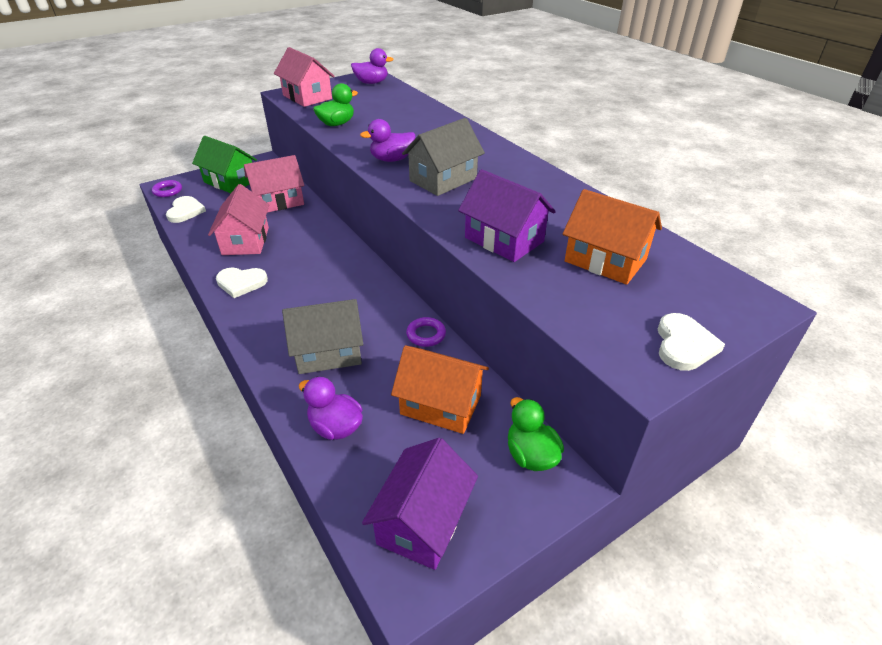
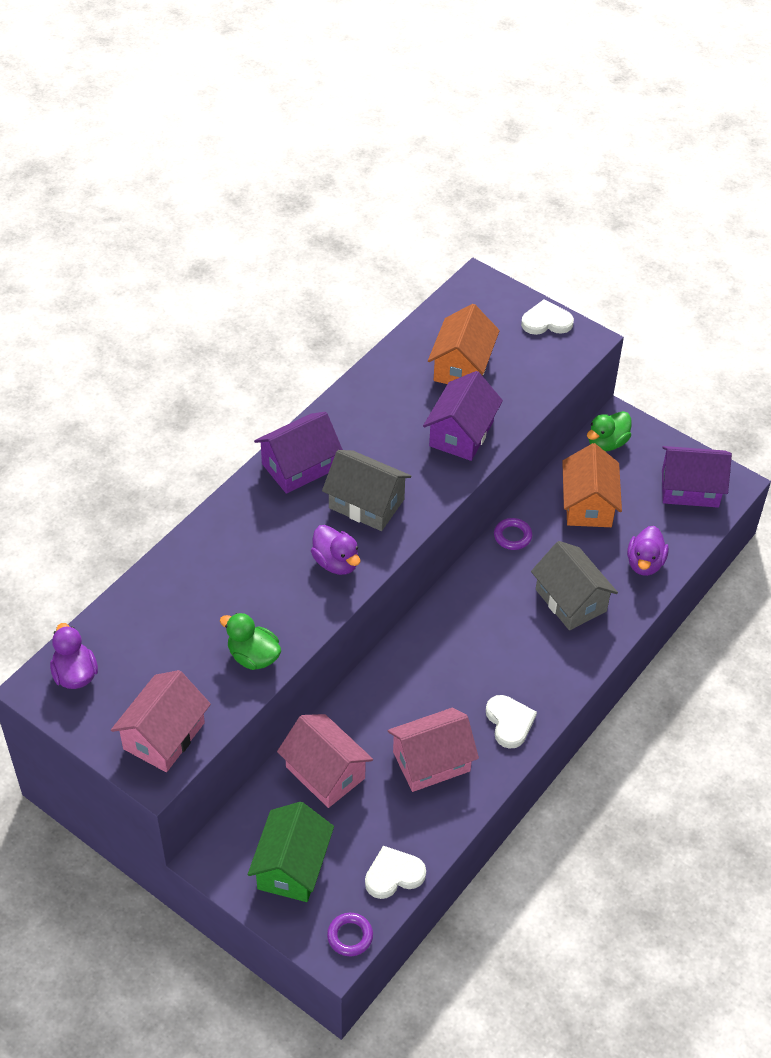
camera: 110 degrees left, 10 degrees up
none -> purple house [254,412,343,494]

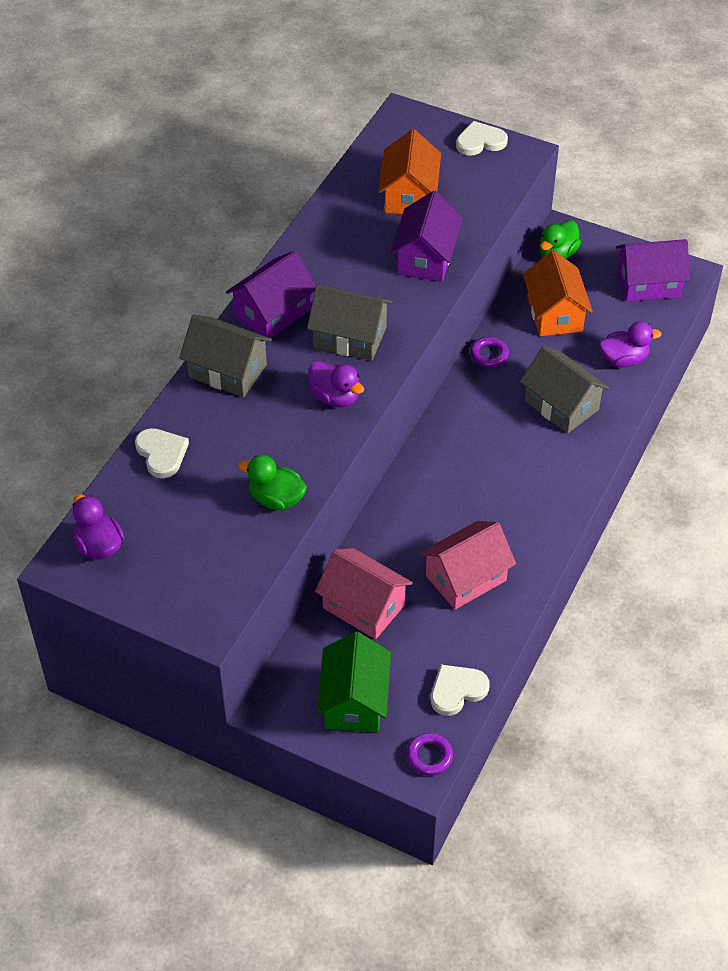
camera: 10 degrees left, 0 degrees up
pink house [111,670,211,772] -> none
white heart [486,695,537,749] -> white heart moved to [135,428,189,478]
purple duck [627,526,669,576] -> purple duck turned 105 degrees counterclockwise [599,322,661,367]
none -> grey house [179,315,272,397]

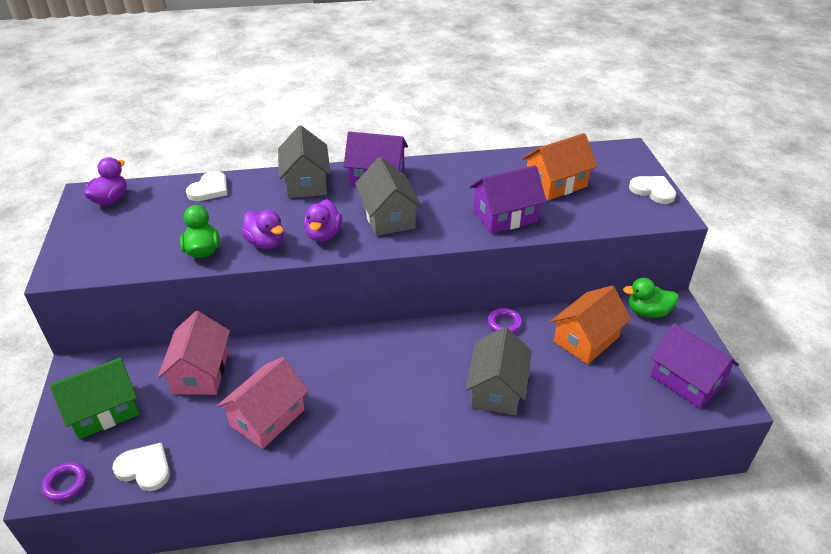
camera: 55 degrees right, 10 degrees down
pink house [420,521,516,610] -> pink house turned 75 degrees counterclockwise [217,357,309,449]
purple duck [599,322,661,367] -> purple duck moved to [241,210,284,249]

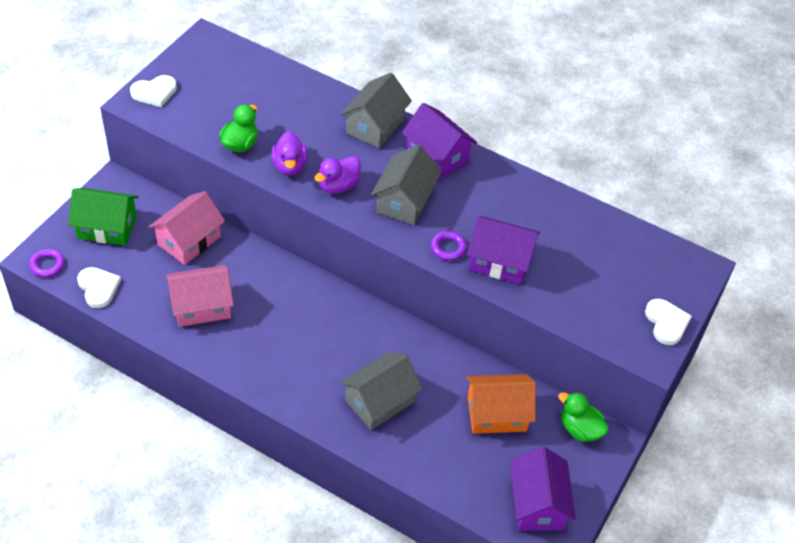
camera: 35 degrees right, 10 degrees up
purple duck [84,157,127,205] -> none
white heart [186,171,228,201] -> white heart moved to [130,75,177,107]
purple ring [487,308,522,333] -> purple ring moved to [431,231,467,261]
orange house [522,133,597,200] -> none

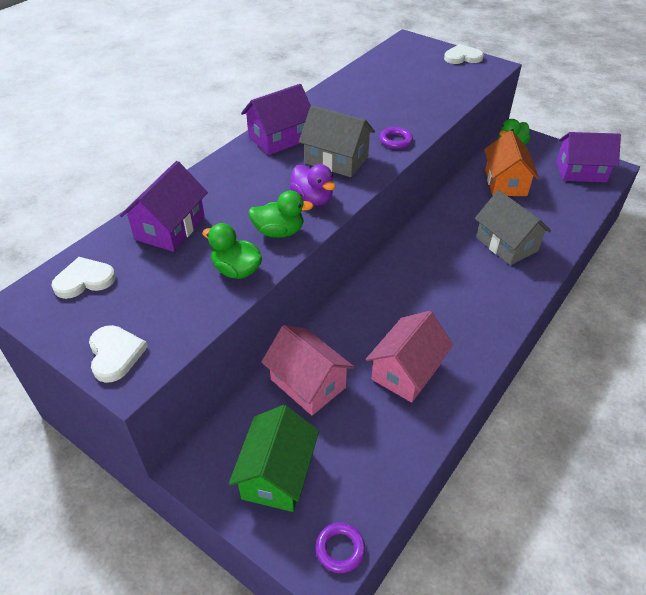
camera: 80 degrees left, 5 degrees down
white heart [77,267,121,308] -> white heart moved to [51,257,116,299]
pink house [167,265,234,327] -> pink house turned 45 degrees clockwise [366,311,453,402]
purple duck [272,132,308,176] -> green duck [248,190,313,238]
grey house [340,73,412,148] -> none
purple house [467,216,540,284] -> purple house moved to [120,161,208,252]

